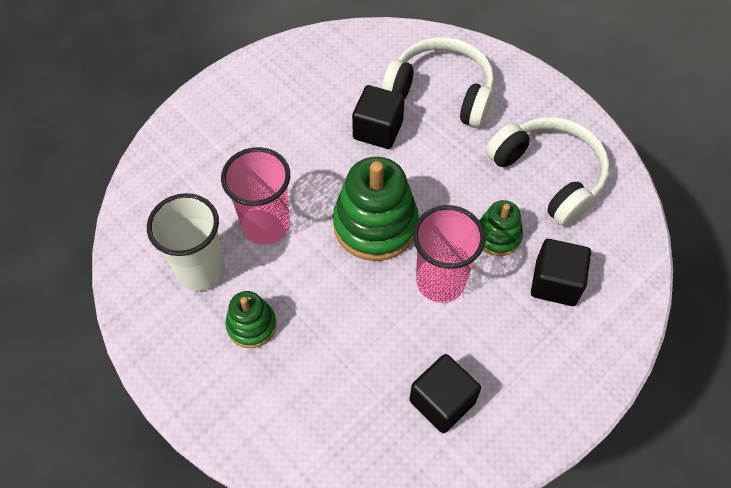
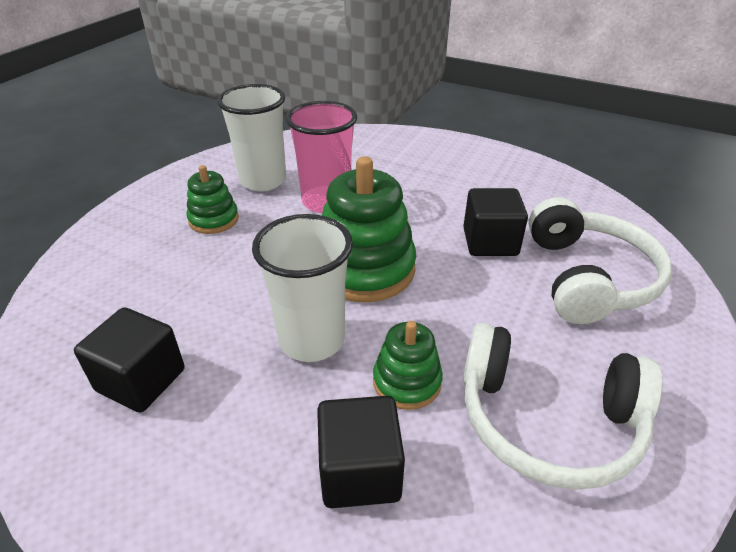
camera: 70 degrees right, 20 degrees down
pink cup [413,205,485,303] -> white cup [252,214,353,362]
white headphones [486,117,610,226] -> white headphones turned 75 degrees clockwise [463,323,662,490]

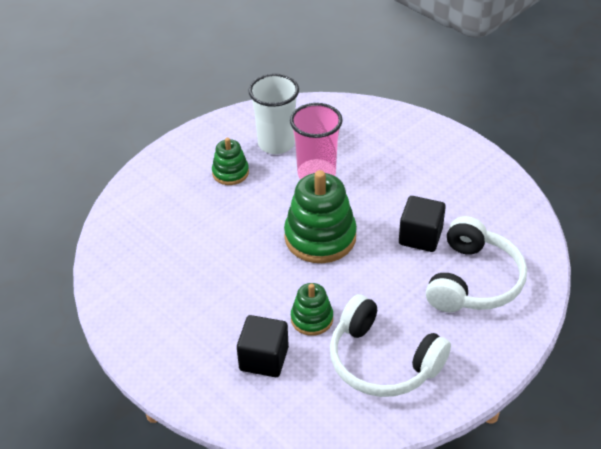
camera: 20 degrees right, 5 degrees up
black cube [74,307,185,413] -> none
white cup [252,214,353,362] -> none

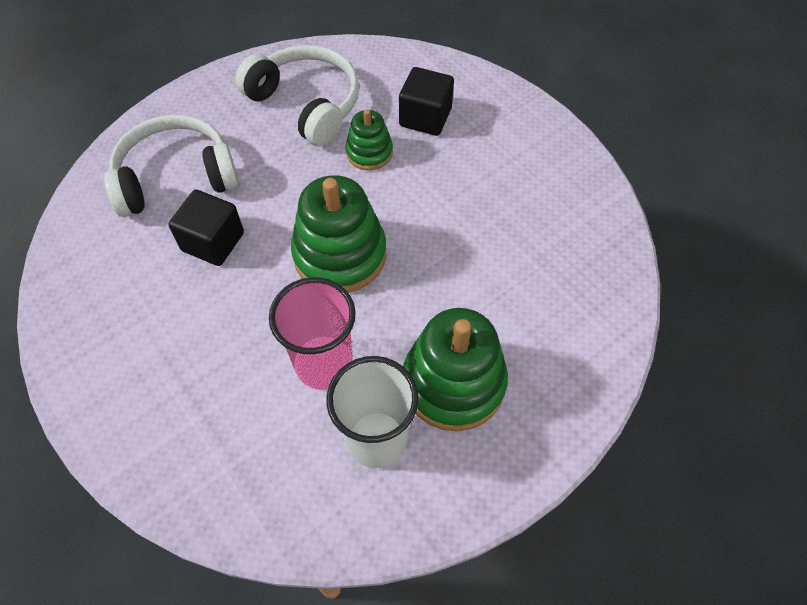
camera: 175 degrees left, 15 degrees up
green stacking toy [212,138,249,185] -> green stacking toy [403,308,508,431], size x1.82
white headphones [426,216,527,312] -> white headphones turned 45 degrees clockwise [104,114,239,217]

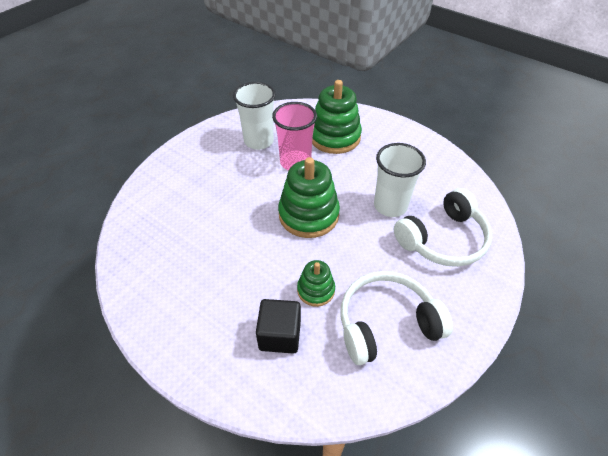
camera: 165 degrees right, 10 degrees down
black cube [169,190,244,266] -> white cup [374,143,426,217]
white headphones [235,45,359,146] -> white headphones turned 135 degrees clockwise [340,271,453,365]
green stacking toy [403,308,508,431] -> green stacking toy moved to [312,80,362,154]

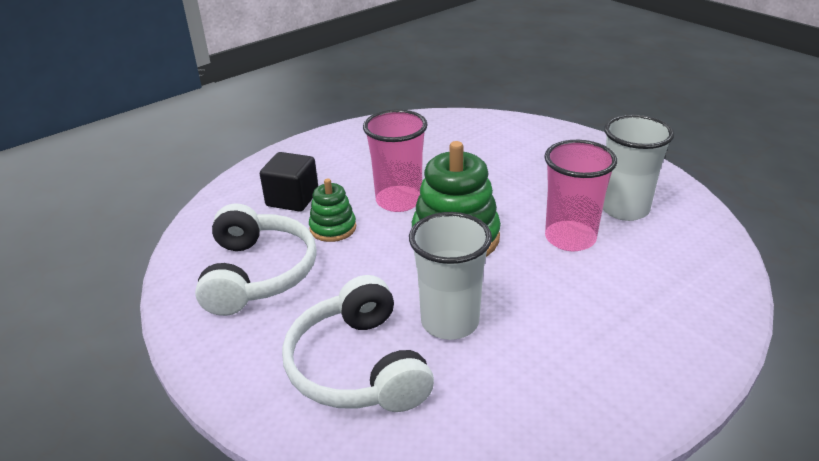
camera: 105 degrees right, 15 degrees down
green stacking toy [312,80,362,154] -> none
none -> pink cup [363,109,428,212]

